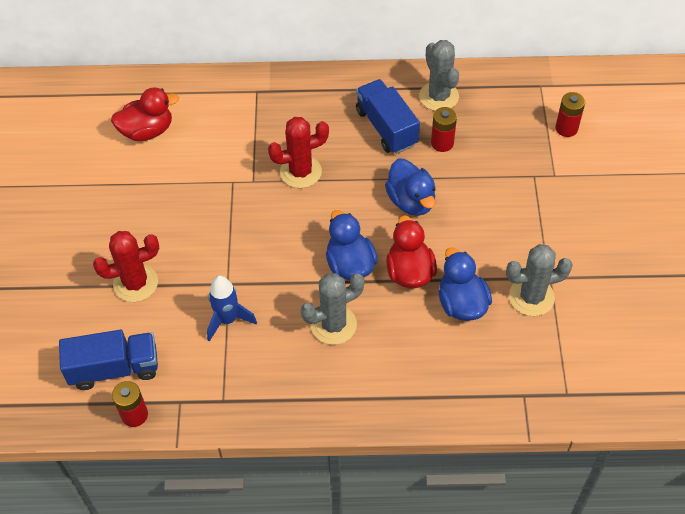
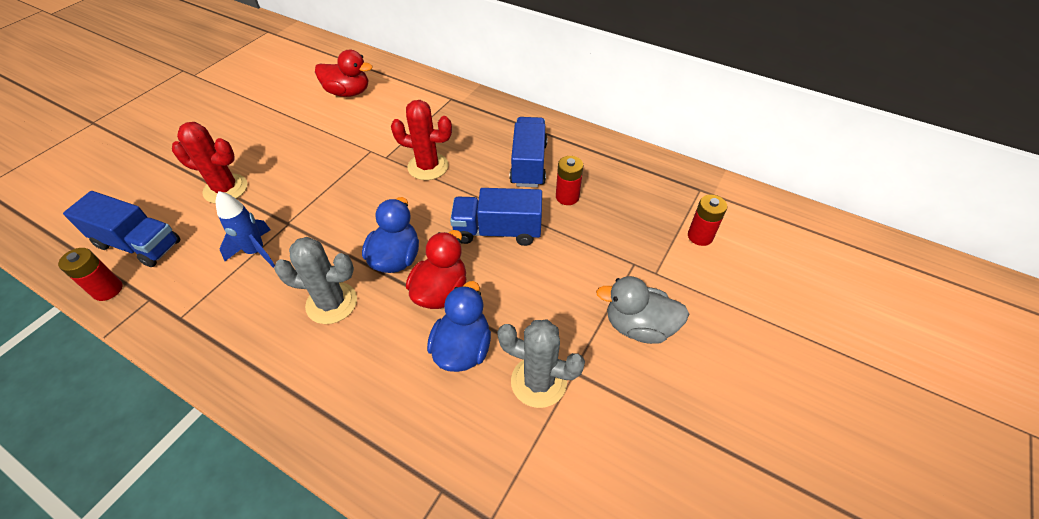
camera: 30 degrees right, 5 degrees down
blue duck [385,159,436,216] -> blue truck [450,188,542,246]
grey cactus [419,40,459,111] -> none
none -> grey duck [596,276,689,344]

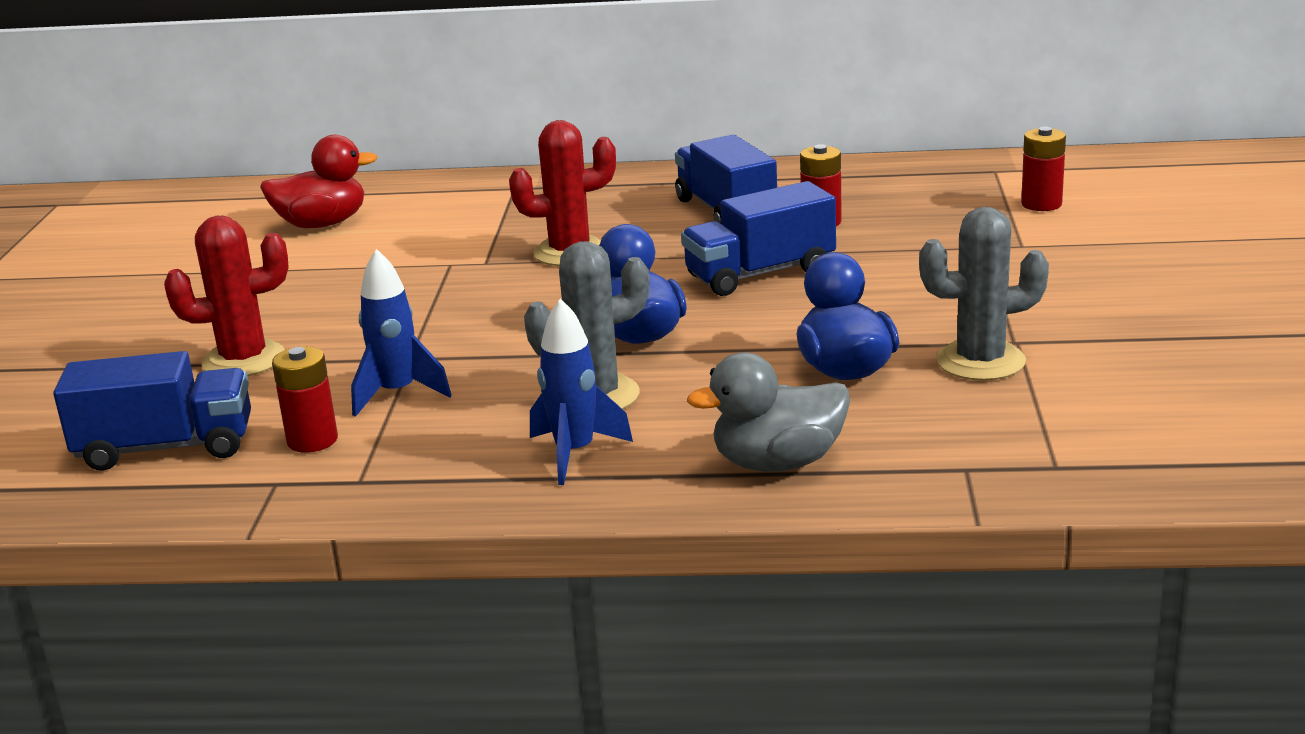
camera: 25 degrees left, 25 degrees down
red battery [58,248,123,301] -> red battery moved to [272,346,338,452]
red duck [406,230,467,309] -> none
grey duck [596,276,689,344] -> grey duck moved to [687,352,850,472]
none -> blue rocket [530,298,633,485]

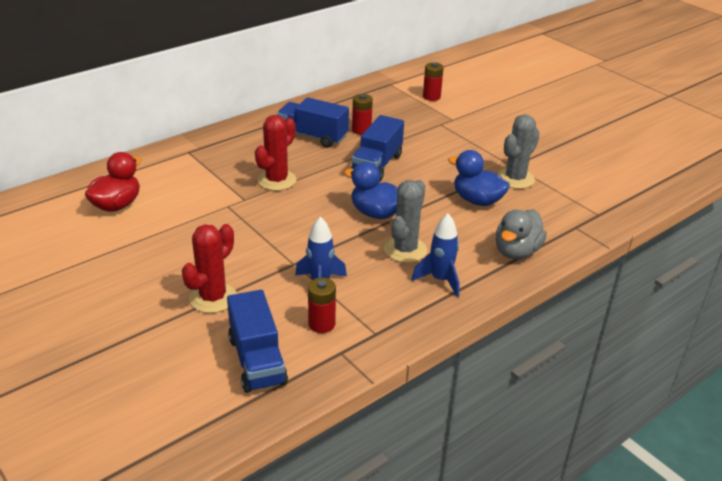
camera: 45 degrees left, 10 degrees up
blue truck [53,351,251,471] -> blue truck turned 120 degrees clockwise [227,290,288,393]

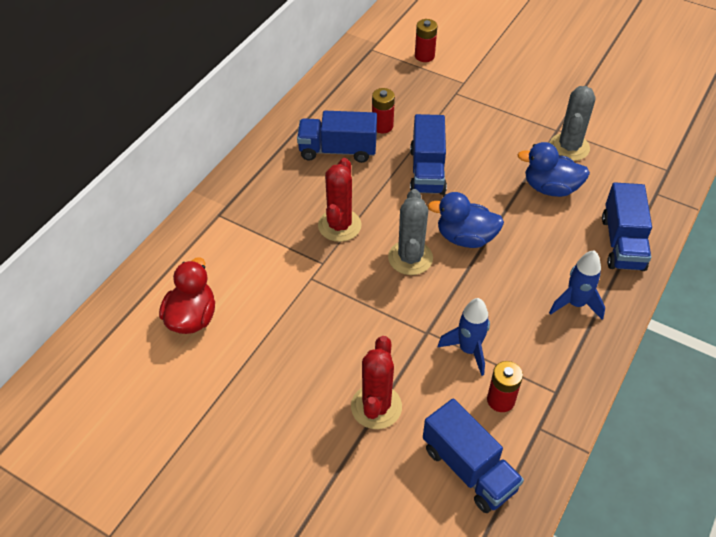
camera: 20 degrees left, 15 degrees up
grey cactus [384,180,427,263] -> grey cactus moved to [388,189,433,275]
grey duck [496,210,547,259] -> blue truck [602,182,652,271]

